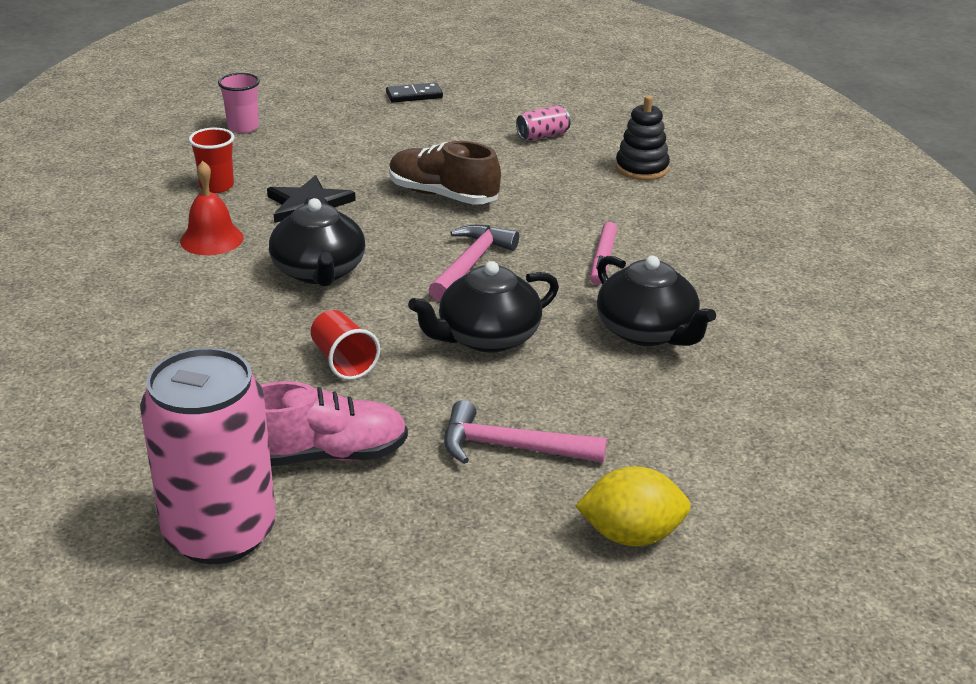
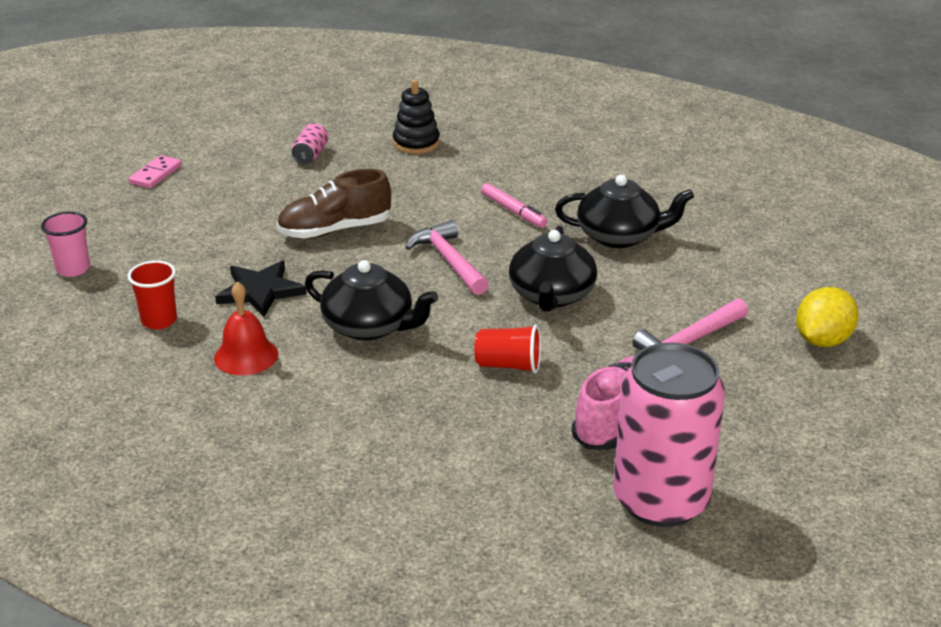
camera: 50 degrees left, 0 degrees up
black domino [386,82,443,103] -> pink domino [129,155,182,188]

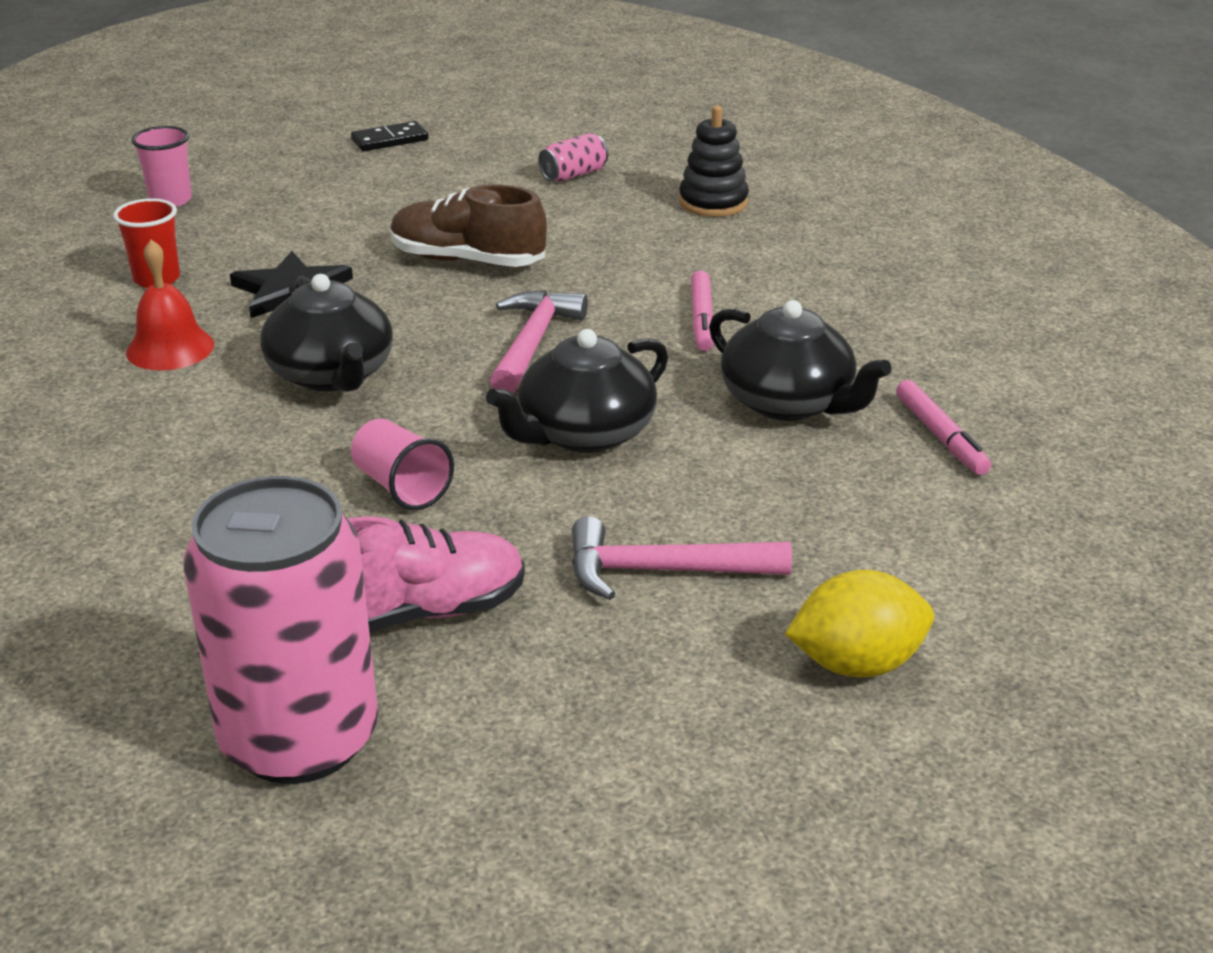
camera: 40 degrees right, 0 degrees up
pink domino [129,155,182,188] -> black domino [351,121,428,151]
red cup [474,324,541,374] -> pink cup [351,418,454,510]
none -> pink marker [896,380,991,475]

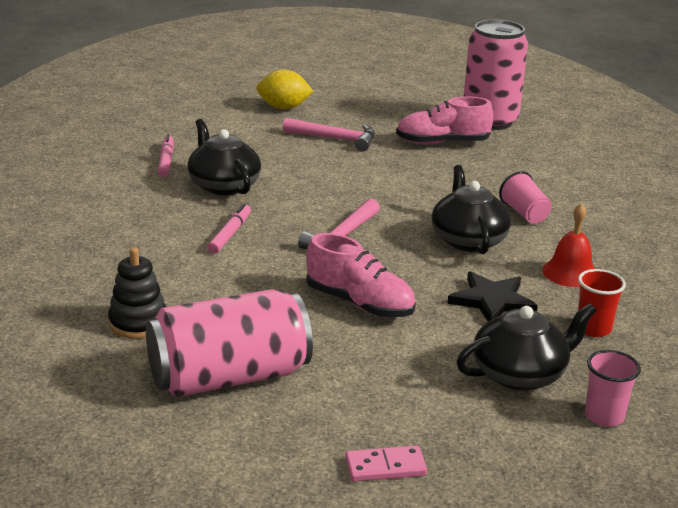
camera: 165 degrees left, 5 degrees down
black domino [351,121,428,151] -> pink domino [345,446,427,482]
pink cup [351,418,454,510] -> pink cup moved to [499,171,552,224]
brown shoe [390,184,547,267] -> pink shoe [306,233,416,317]
black teapot [486,329,668,453] -> black teapot moved to [456,303,597,391]
pink can [538,133,608,182] -> pink can [146,289,313,397], size x2.48

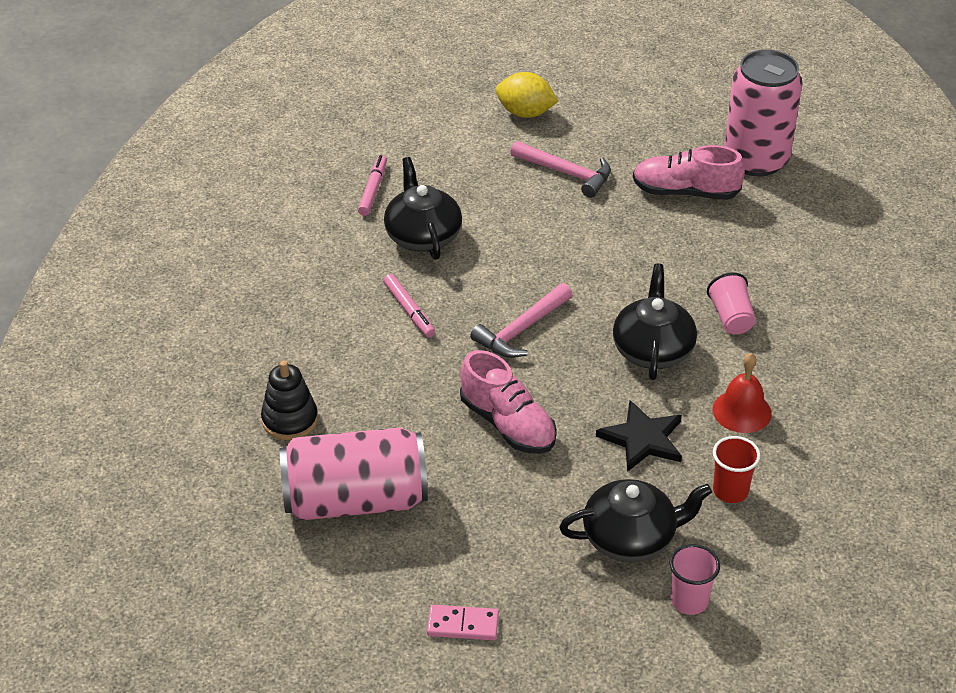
camera: 15 degrees right, 15 degrees up
pink marker [208,204,251,254] -> pink marker turned 120 degrees clockwise [383,274,435,337]

